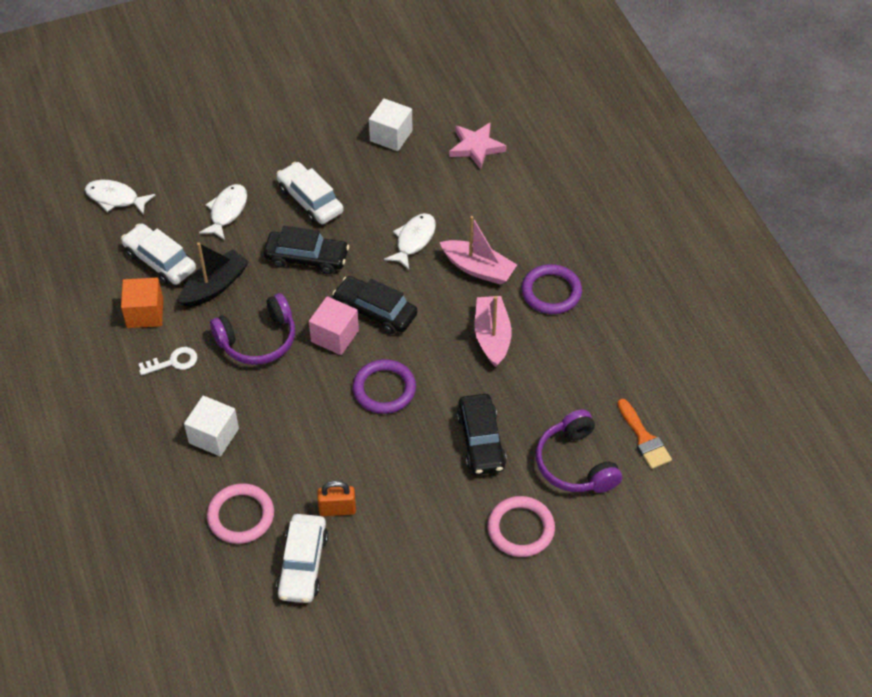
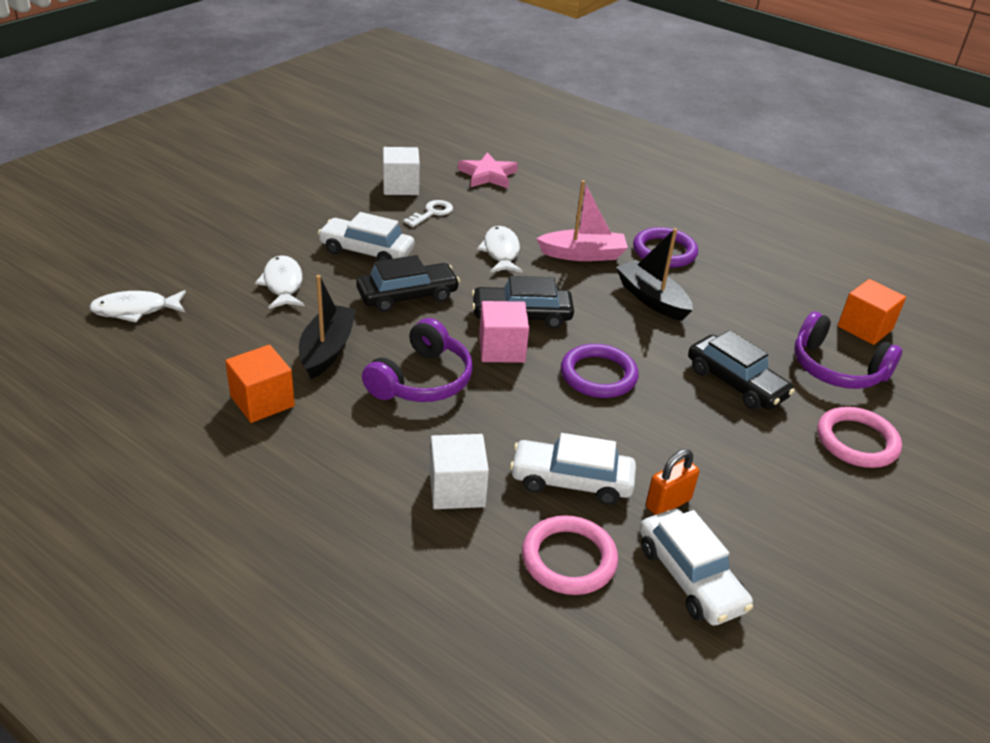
camera: 35 degrees left, 15 degrees down
white car [121,224,196,285] -> white car moved to [510,433,636,505]
white key [139,347,197,375] -> white key moved to [403,200,453,227]
pink boat [474,296,512,367] -> black boat [616,228,693,321]
orange brush [617,399,672,469] -> orange cube [838,279,906,345]

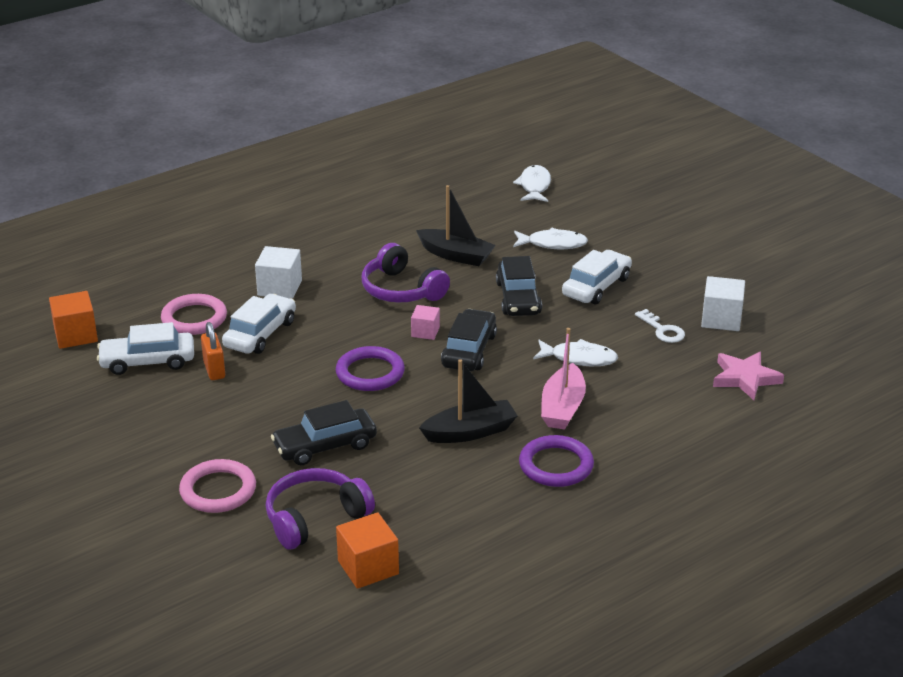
camera: 110 degrees right, 5 degrees down
orange cube [225,345,295,423] -> orange cube moved to [49,291,98,349]
pink cube [479,301,529,363] -> pink cube [411,305,440,340], size x0.62

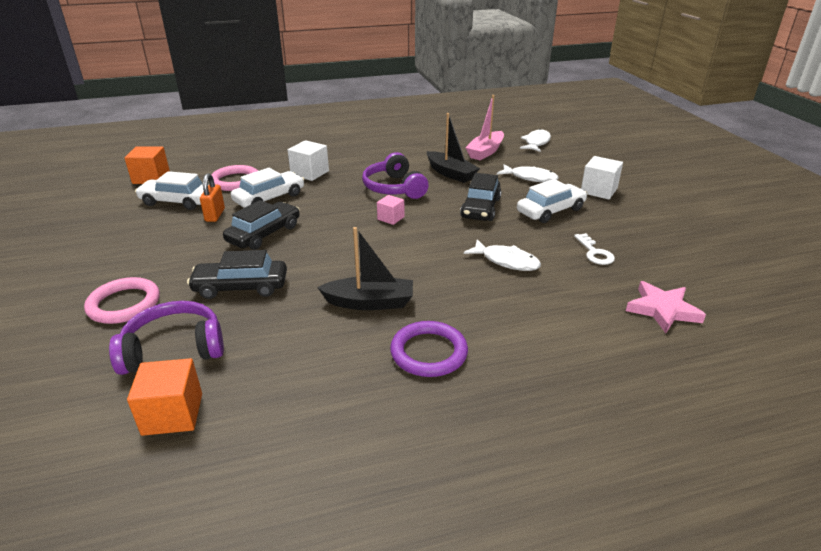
camera: 20 degrees right, 0 degrees up
purple ring [336,346,405,391] -> none
black car [441,309,497,371] -> black car moved to [223,200,300,250]
pink boat [541,328,586,429] -> pink boat moved to [465,95,504,160]
white cube [701,276,745,331] -> white cube moved to [581,156,623,200]

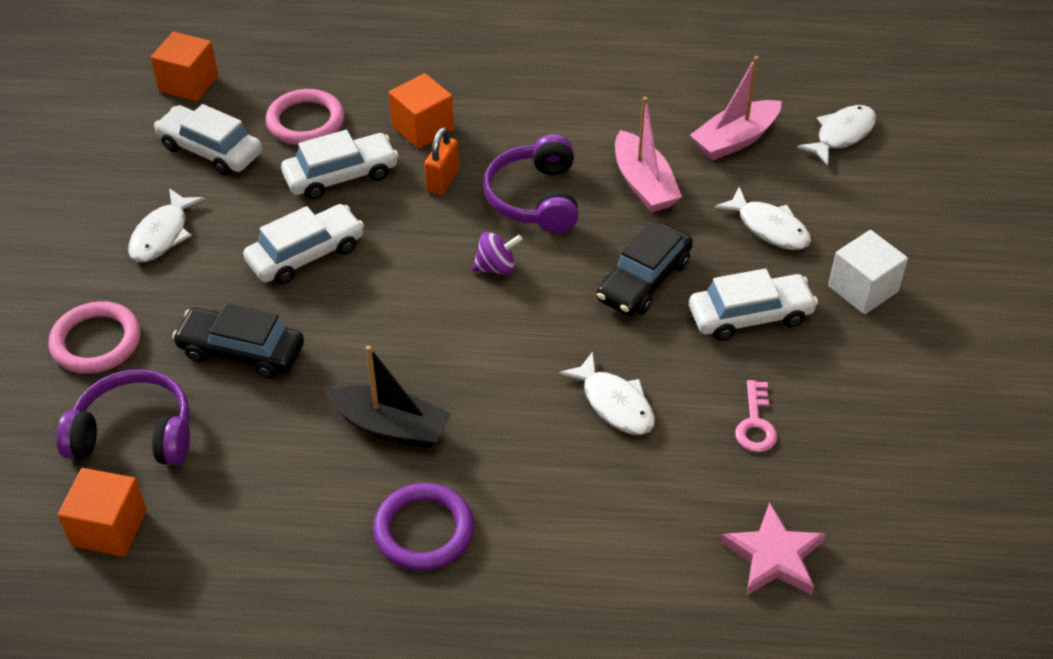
camera: 20 degrees right, 15 degrees up
orange padlock [200,173,225,222] -> orange padlock moved to [424,127,459,195]
black car [223,200,300,250] -> white car [243,204,364,285]
white cube [288,140,329,181] -> orange cube [389,73,454,149]
pink cube [377,195,404,225] -> purple spinning top [472,232,523,275]
black boat [427,113,480,183] -> pink boat [615,97,682,212]
white key [574,233,615,265] -> pink key [735,380,778,452]
none -> white fish [128,188,205,262]

